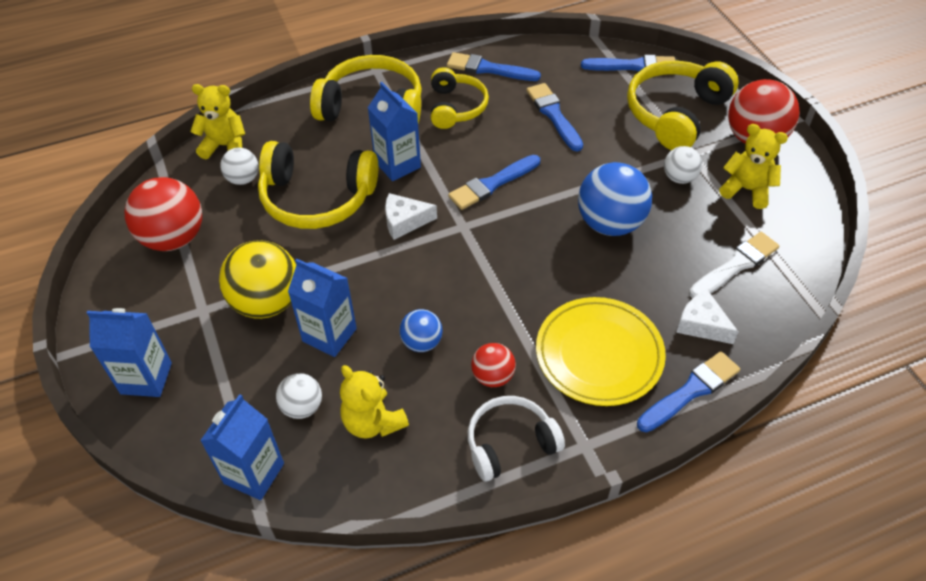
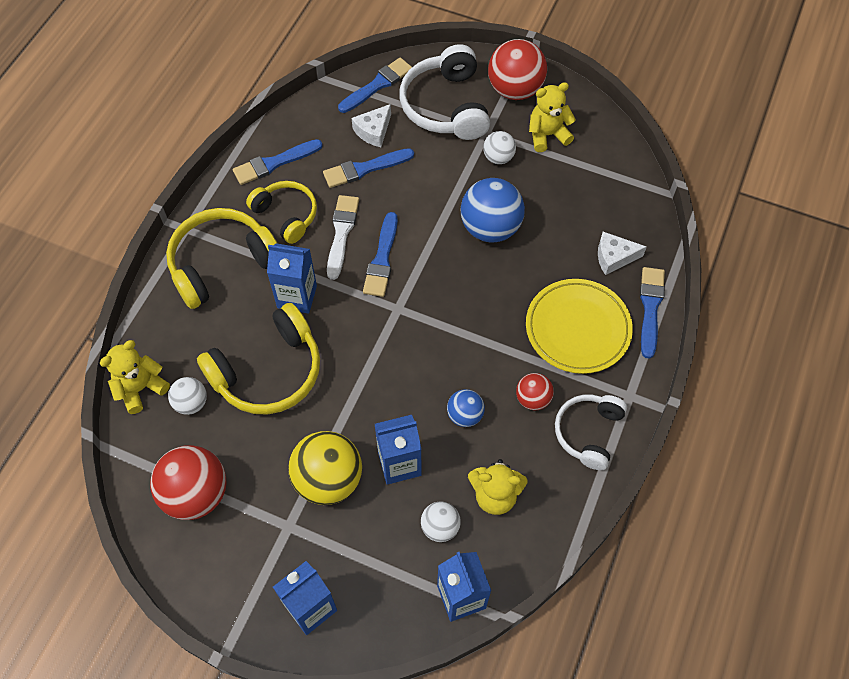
camera: 45 degrees left, 10 degrees up
white cheese [385,193,437,240] -> white cheese moved to [352,104,391,147]
blue brush [526,83,583,152] -> blue brush turned 45 degrees counterclockwise [323,148,414,188]
yellow headphones [627,61,739,150] -> white headphones [400,44,490,140]
white brush [689,232,779,298] -> white brush moved to [327,195,359,280]

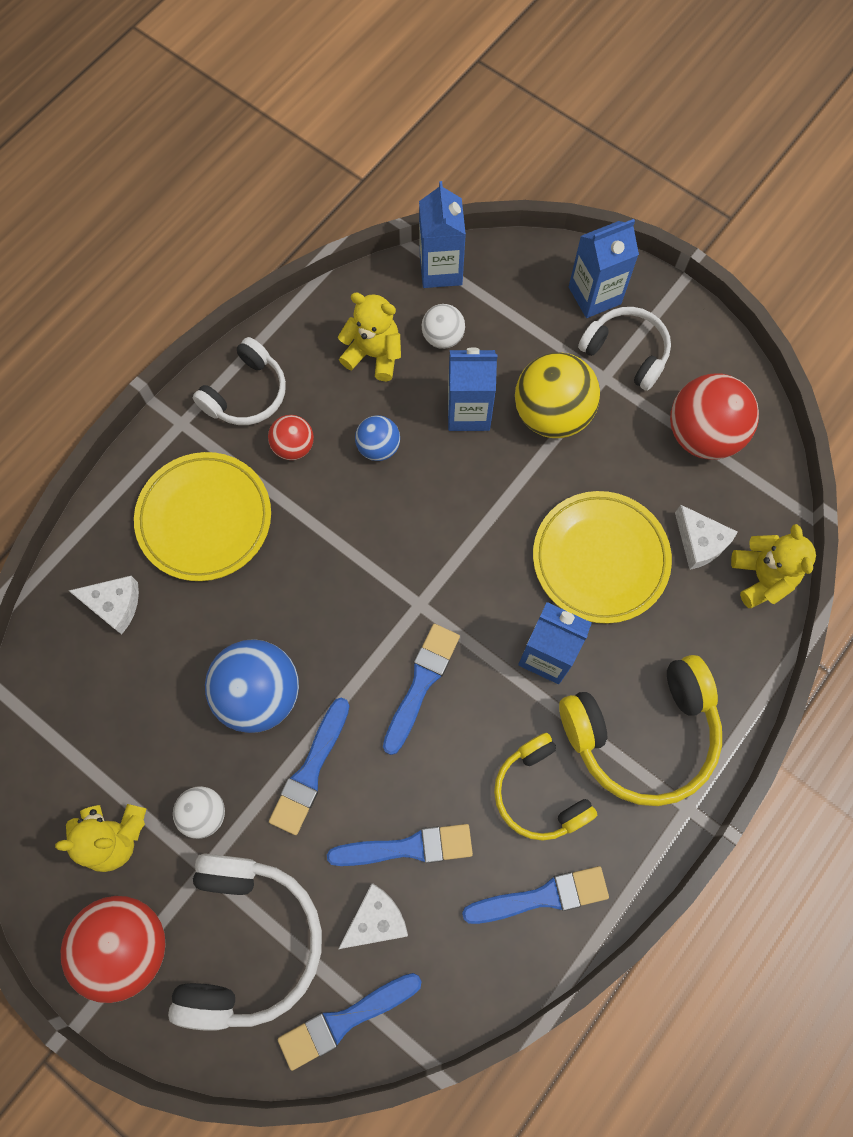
camera: 165 degrees left, 10 degrees up
yellow teddy bear [100,340,170,414] -> yellow teddy bear turned 75 degrees counterclockwise [731,524,816,608]
white ball [168,377,207,415] -> white cheese [675,505,738,570]
yellow headphones [197,303,320,415] -> yellow plate [533,491,672,624]
white brush [327,195,359,280] -> none
blue brush [640,267,665,359] -> blue brush moved to [269,697,350,835]
none -> white headphones [578,307,671,391]

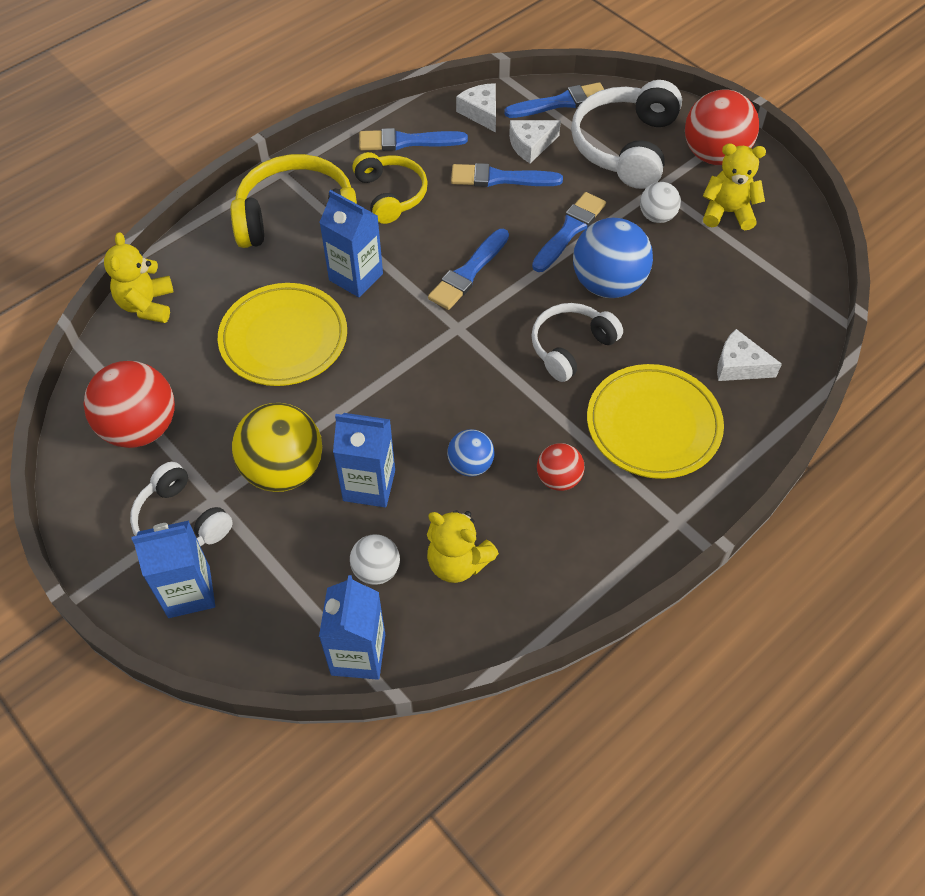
camera: 170 degrees left, 15 degrees down
white headphones [193,337,286,425] -> white headphones moved to [531,303,623,382]
white cheese [675,505,738,570] -> white cheese moved to [456,83,496,132]

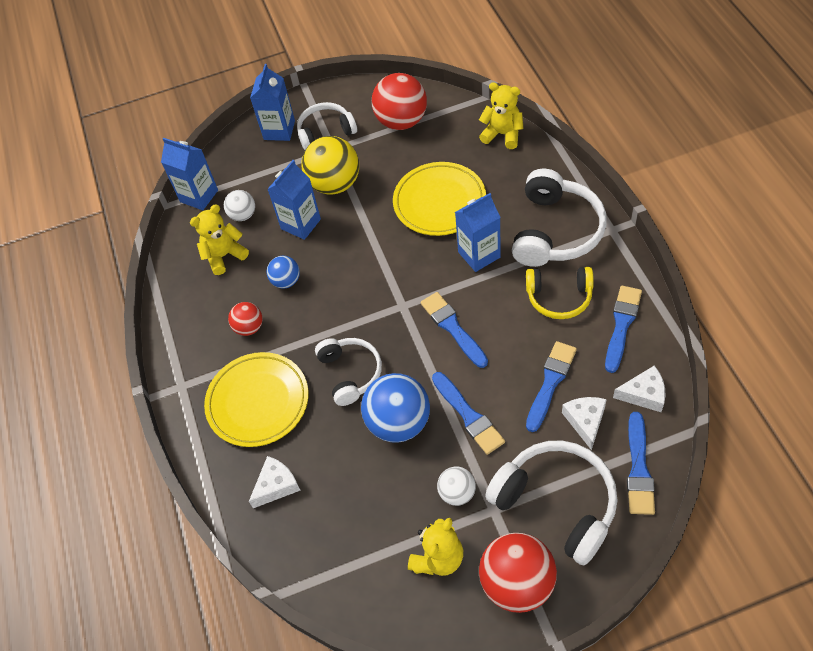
camera: 120 degrees right, 0 degrees up
yellow headphones [231,154,357,248] -> white headphones [512,169,607,267]

